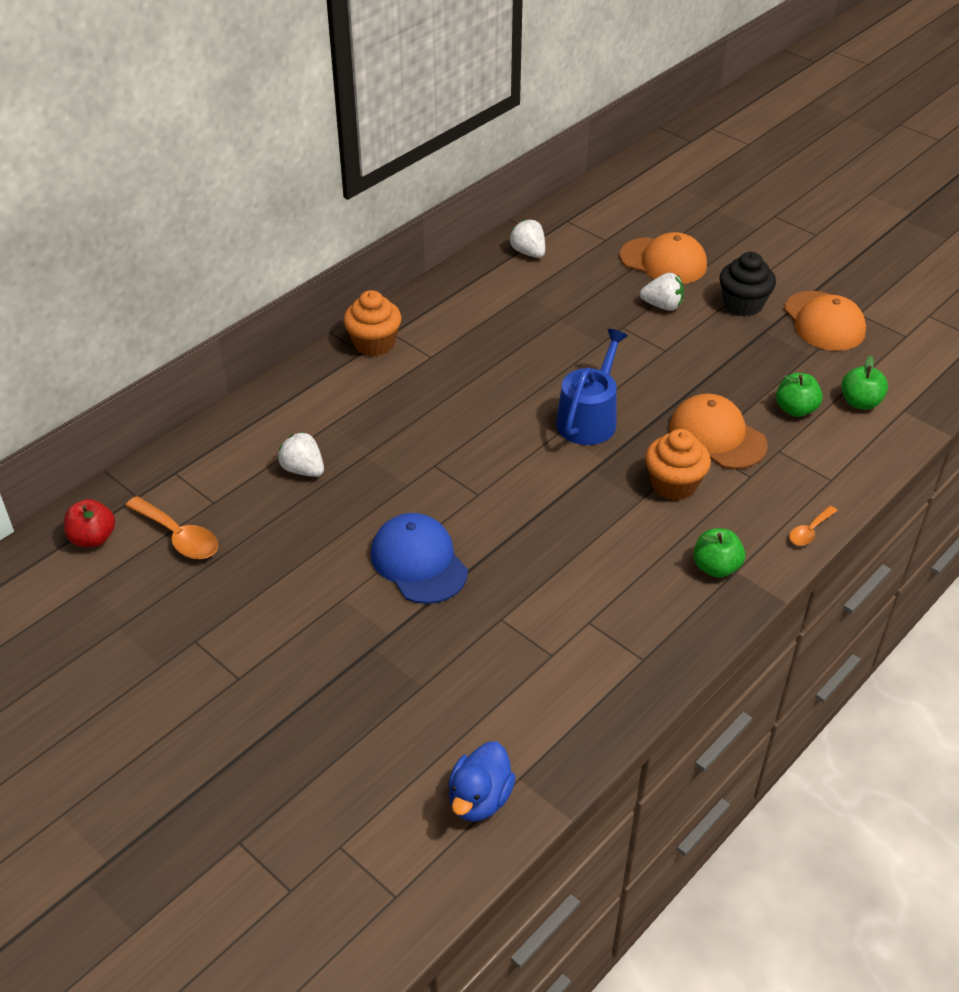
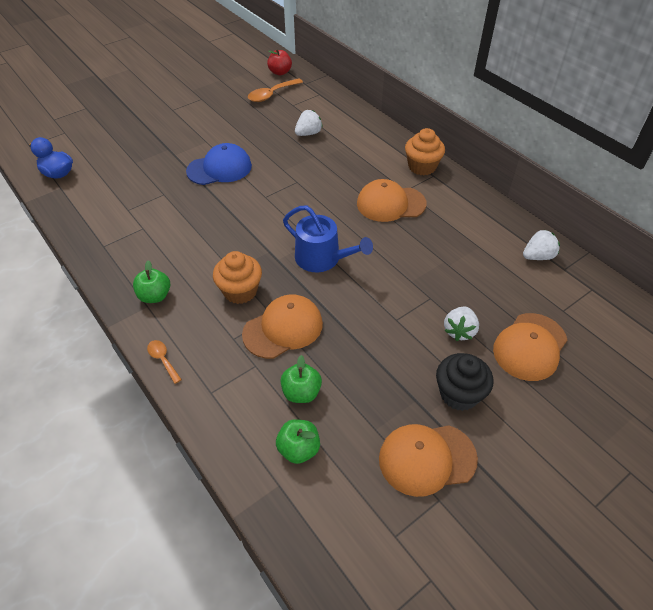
camera: 100 degrees right, 5 degrees up
none -> orange cap [357,179,426,222]

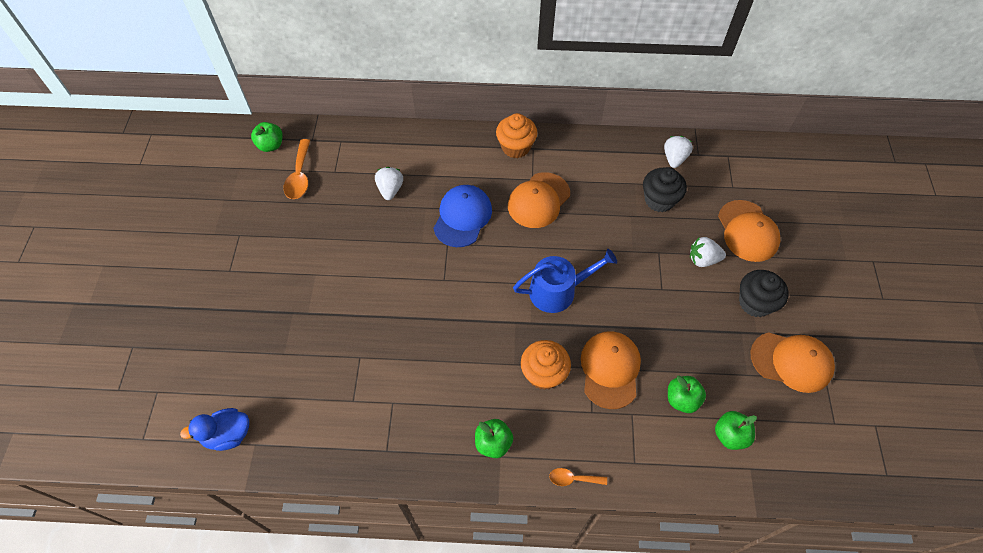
camera: 50 degrees left, 10 degrees up
blue cap [186,143,252,185] -> blue cap moved to [433,185,492,247]
red apple [267,49,292,75] -> green apple [251,122,283,152]
orange cap [379,424,478,497] -> orange cap turned 105 degrees counterclockwise [750,332,835,393]
white strawberry [444,306,479,341] -> white strawberry turned 120 degrees clockwise [690,237,726,267]
none -> black cupcake [643,167,687,212]

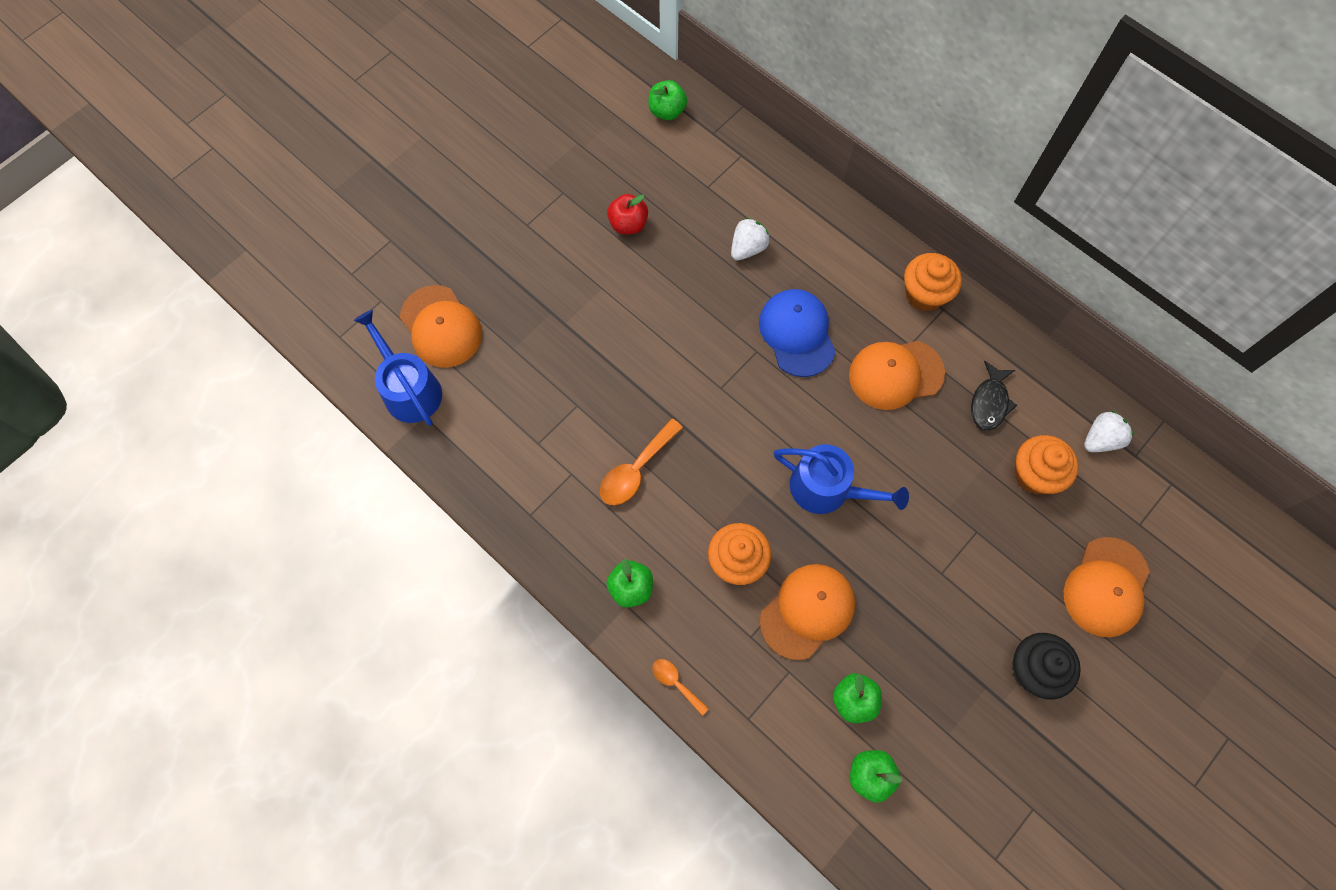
camera: 40 degrees right, 10 degrees up
blue duck [180,408,249,451] -> blue watering can [354,310,442,426]
orange spoon [283,139,310,199] -> orange spoon moved to [600,418,683,505]
blue cap [433,185,492,247] -> blue cap turned 75 degrees counterclockwise [759,289,836,377]
black cupcake [643,167,687,212] -> orange cupcake [1014,435,1079,494]
white strawberry [690,237,726,267] -> none
orange cap [750,332,835,393] -> orange cap moved to [400,285,482,368]
none -> red apple [607,194,648,234]
none -> black fish [971,361,1017,431]

